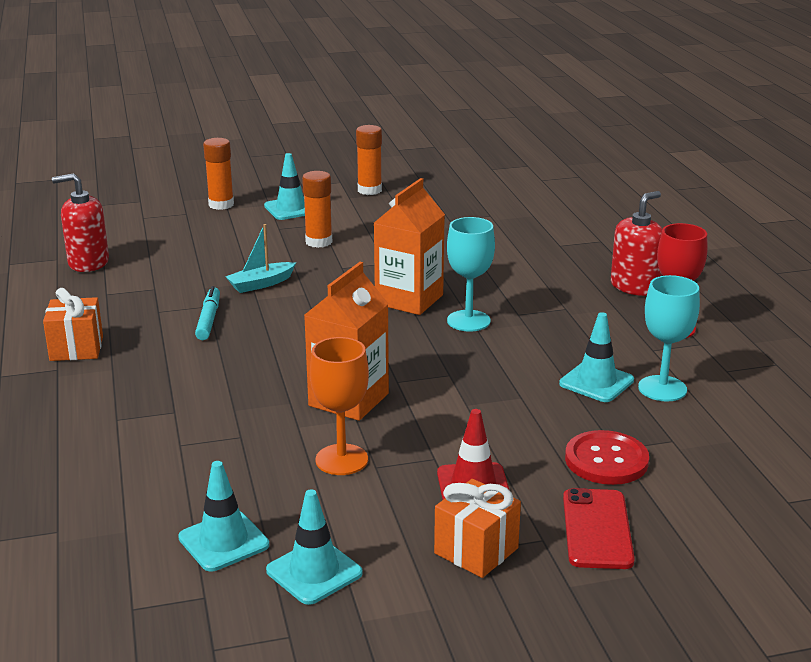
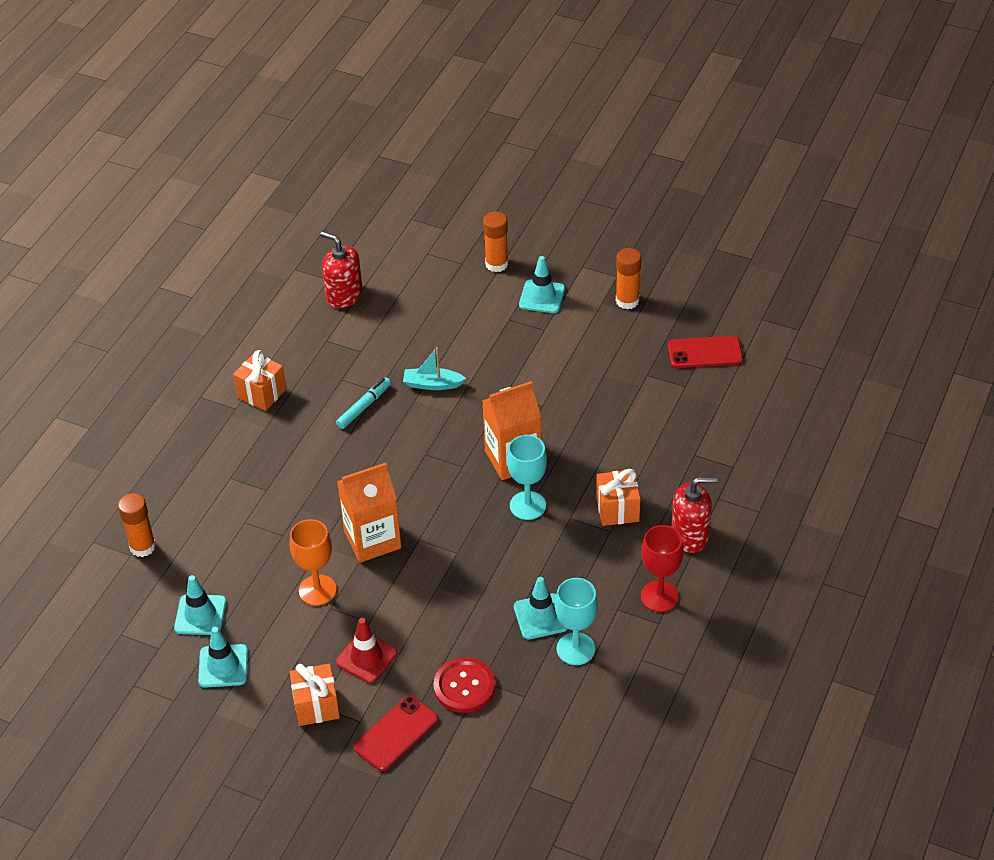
camera: 40 degrees right, 20 degrees up
orange glue stick [302,171,332,248] -> orange glue stick moved to [118,493,156,557]
none -> orange gift [596,469,641,526]
none -> red phone [668,336,743,368]

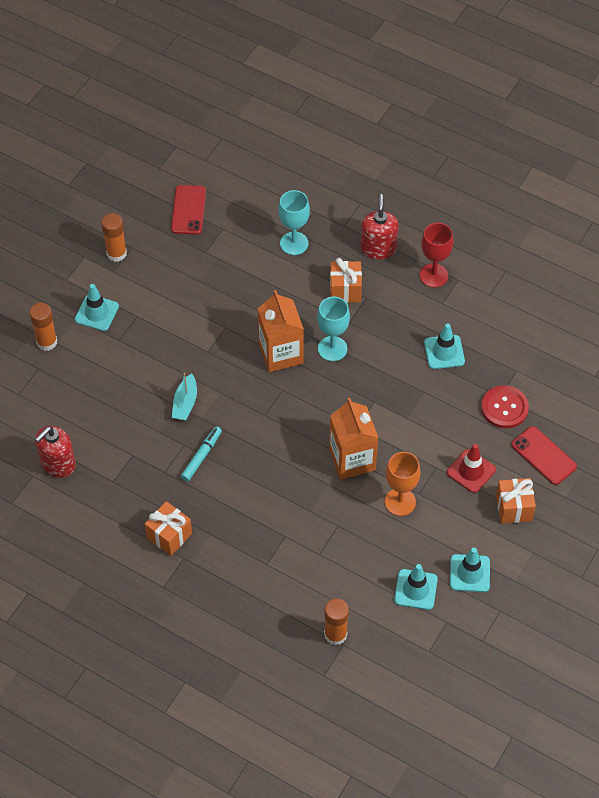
camera: 85 degrees left, 10 degrees up
turquoise marker [336,377,391,429] -> turquoise marker turned 75 degrees clockwise [181,427,222,481]
turquoise goblet [555,578,598,665] -> turquoise goblet moved to [278,190,310,255]

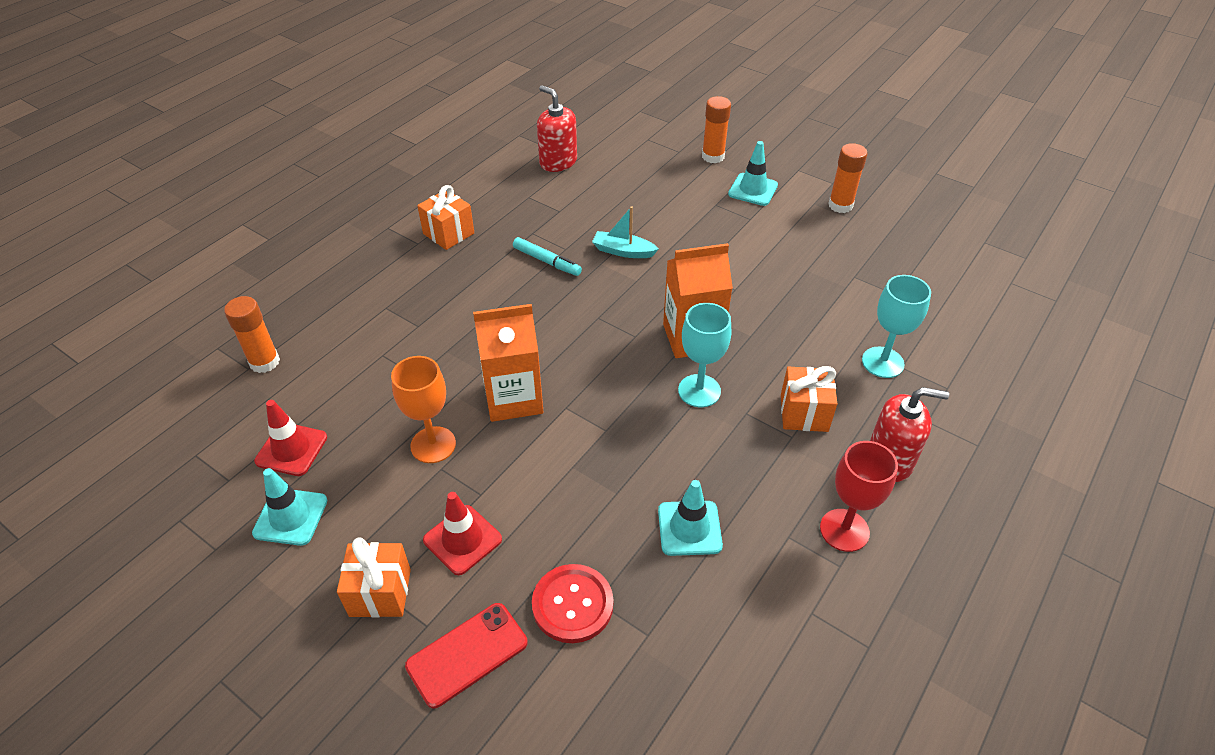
camera: 95 degrees right, 10 degrees down
red phone [171,185,206,235] -> none
turquoise traffic cone [394,564,438,610] -> red traffic cone [254,400,327,476]

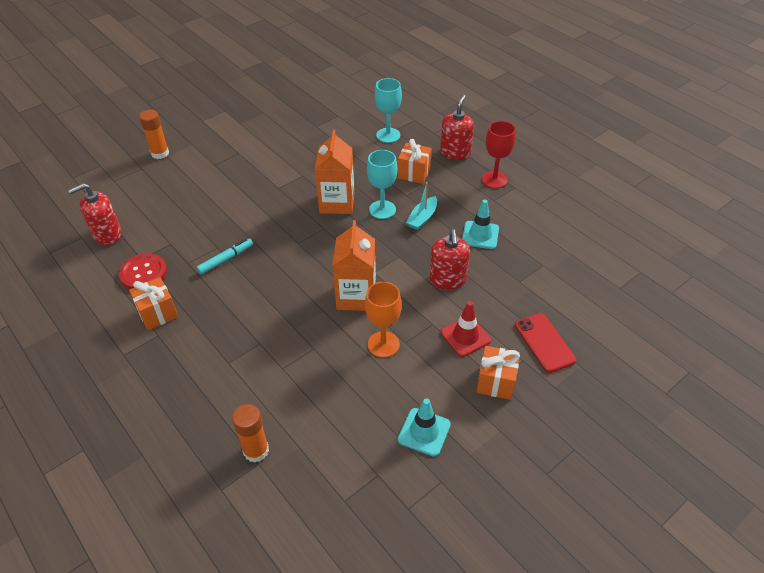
camera: 75 degrees left, 0 degrees up
red traffic cone [254,400,327,476] -> none
red button [532,564,613,643] -> red button moved to [119,253,167,289]
turquoise boat [592,206,659,258] -> turquoise boat moved to [406,182,437,230]
turquoise traffic cone [728,141,778,206] -> none
orange glue stick [828,143,868,213] -> none
none -> red soap dispenser [429,229,470,290]

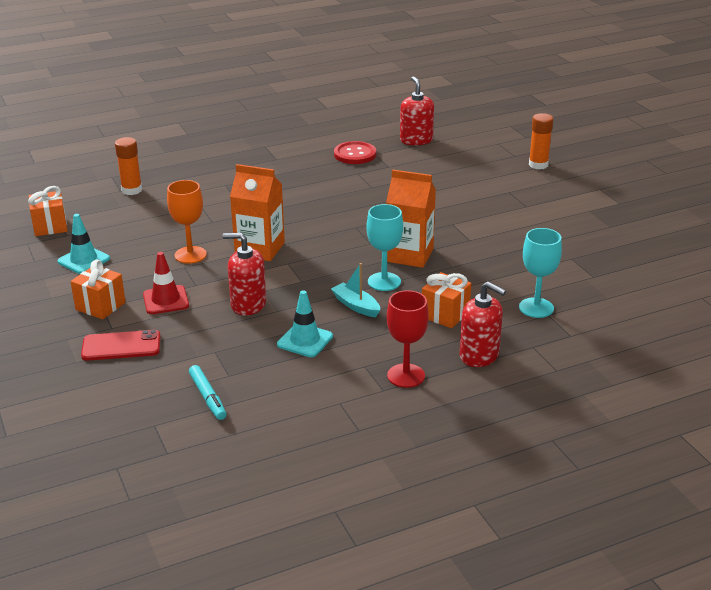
camera: 105 degrees right, 15 degrees down
orange gift [129,277,178,330] -> orange gift moved to [28,186,67,236]
turquoise marker [197,238,253,275] -> turquoise marker moved to [189,365,226,420]

